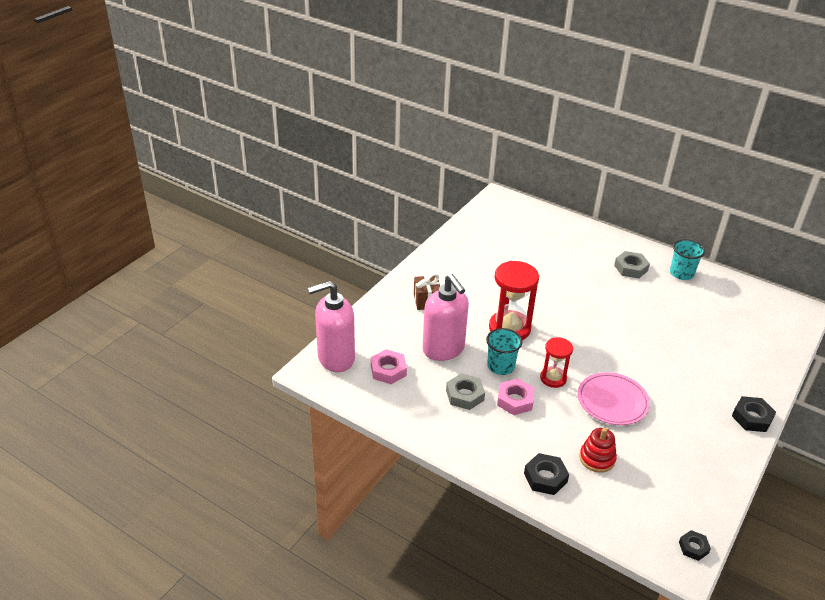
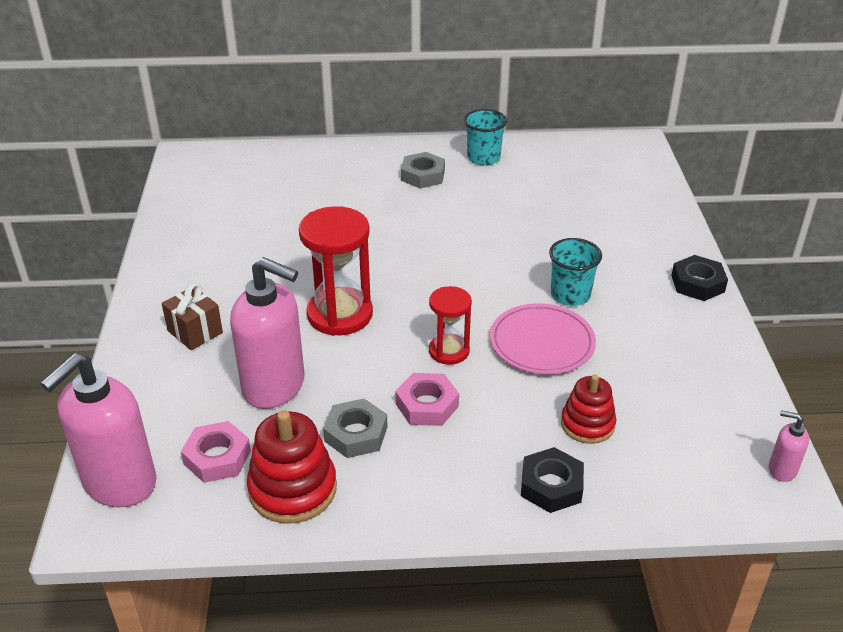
camera: 35 degrees left, 0 degrees up
turquoise cup [486,328,522,375] -> turquoise cup moved to [549,238,602,306]
black nut [679,530,711,561] -> pink soap dispenser [769,411,809,482]
none -> red stacking toy [247,410,337,523]

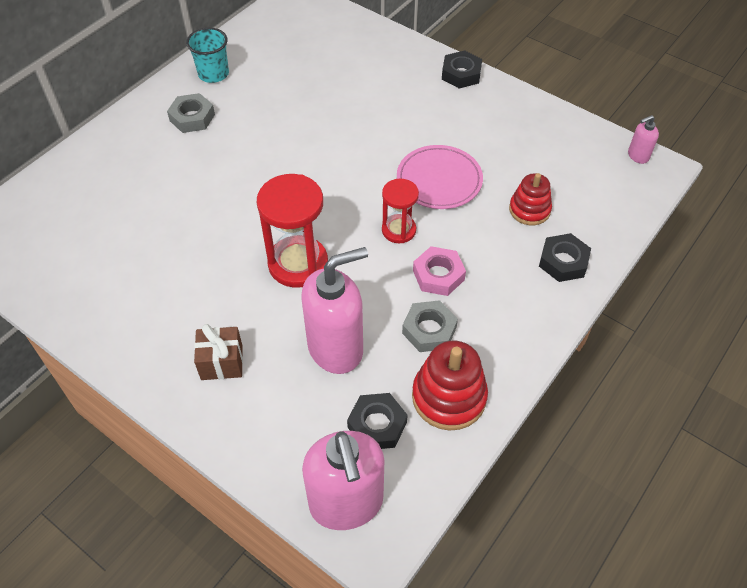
camera: 50 degrees left, 15 degrees up
pink nut [181,421,251,483] -> black nut [347,393,408,449]
turquoise cup [549,238,602,306] -> none

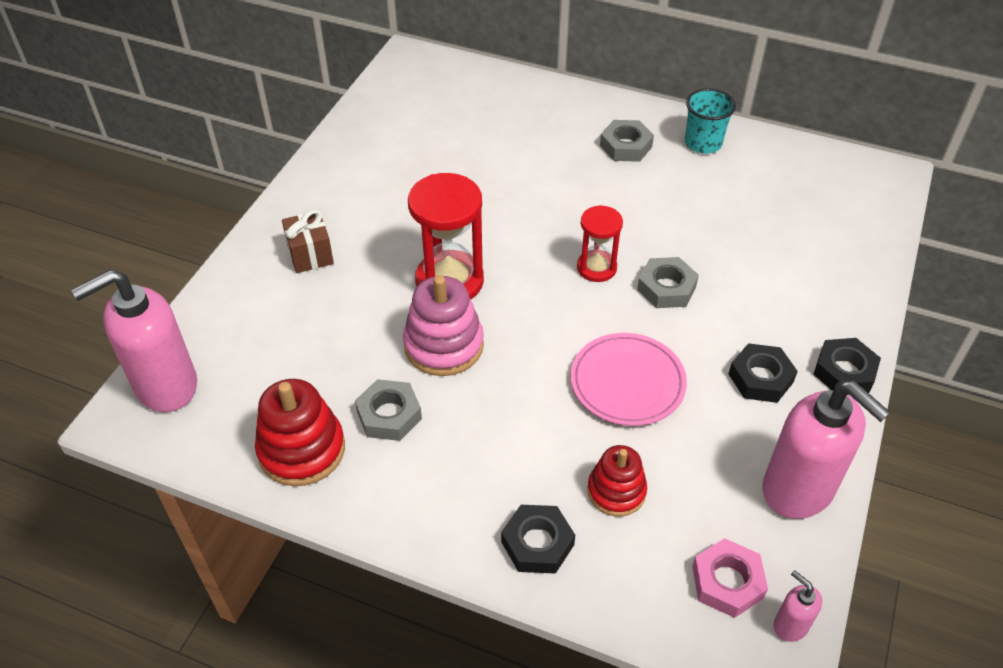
camera: 75 degrees right, 5 degrees down
pink soap dispenser [301,247,368,374] -> pink soap dispenser moved to [763,381,890,519]
black nut [347,393,408,449] -> black nut moved to [729,343,798,403]
red hourglass [382,179,419,243] -> red hourglass moved to [577,205,623,282]
pink nut [413,246,466,296] -> pink nut moved to [692,538,768,618]
none -> pink stacking toy [403,275,484,376]
none -> grey nut [637,257,699,308]

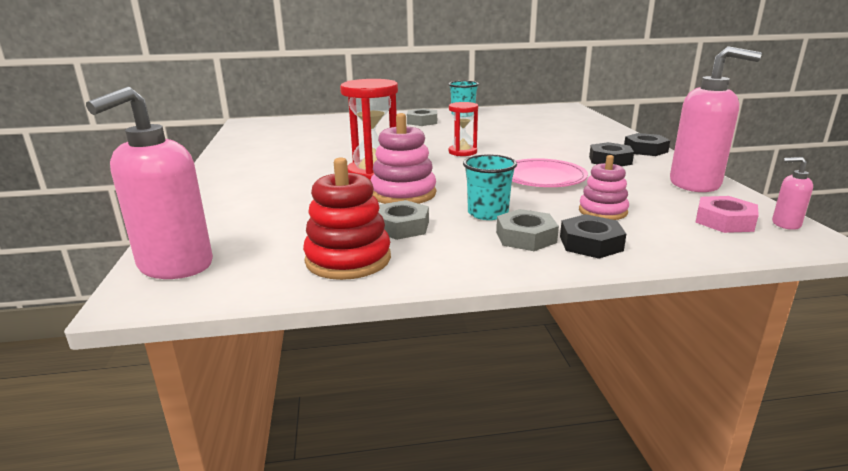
camera: 30 degrees left, 25 degrees down
brown gift [282,209,334,273] -> none
red stacking toy [587,445,647,516] -> pink stacking toy [579,155,629,220]
grey nut [637,257,699,308] -> grey nut moved to [496,209,559,251]
none -> turquoise cup [463,154,517,220]

